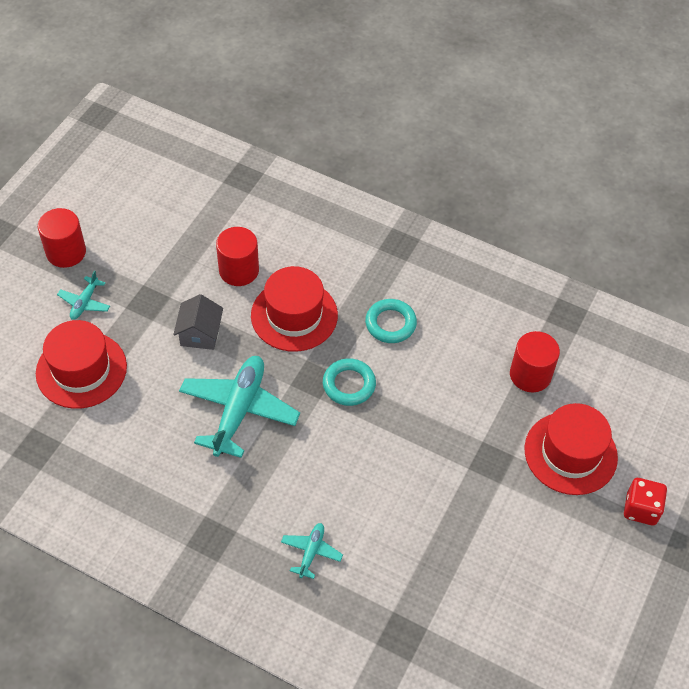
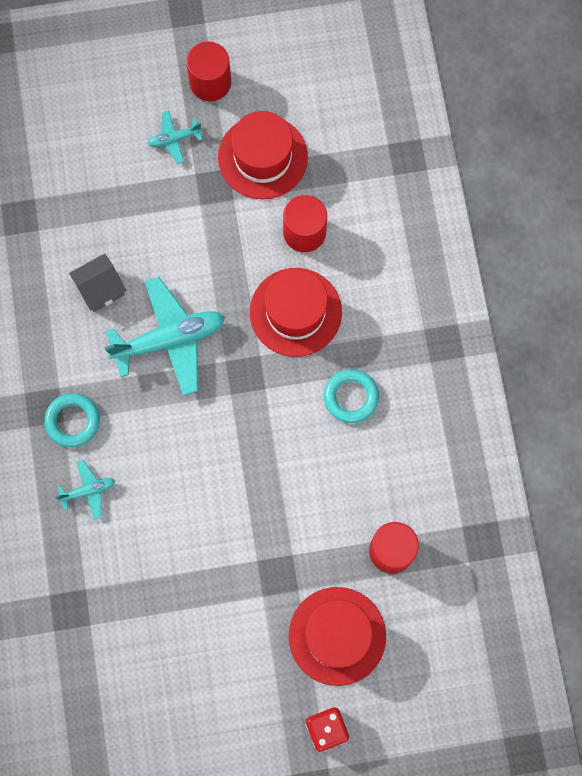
camera: 55 degrees right, 20 degrees up
red hat [36,320,127,409] -> red hat moved to [218,111,308,199]
grey house [173,294,223,350] -> grey house moved to [69,254,126,312]
turquoise ring [323,358,376,406] -> turquoise ring moved to [44,393,100,448]

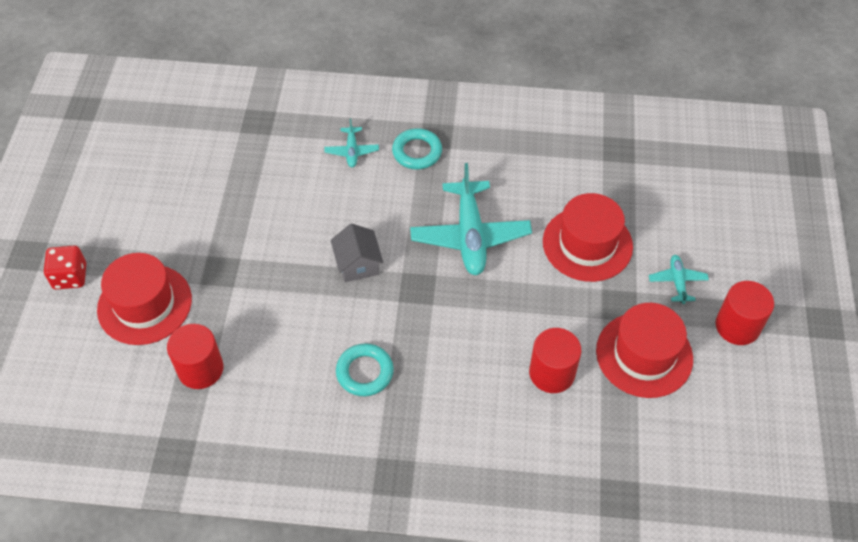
camera: 105 degrees right, 20 degrees down
grey house [69,254,126,312] -> grey house moved to [331,223,383,282]
red hat [250,268,342,357] -> red hat moved to [543,193,633,282]

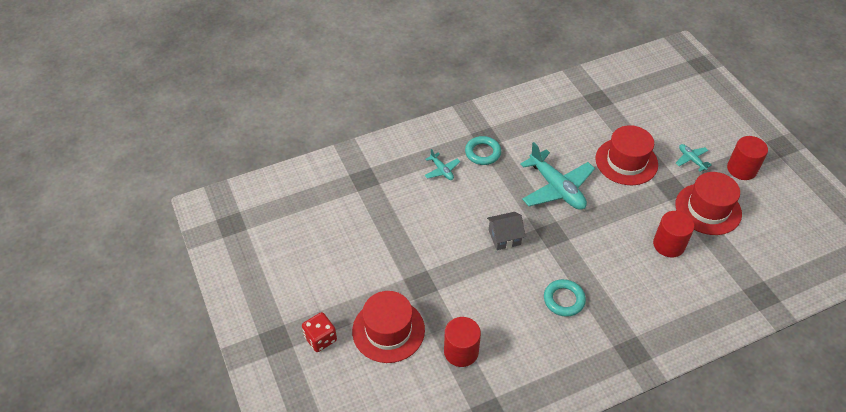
camera: 30 degrees left, 5 degrees down
grey house [331,223,383,282] -> grey house turned 60 degrees counterclockwise [487,212,526,250]

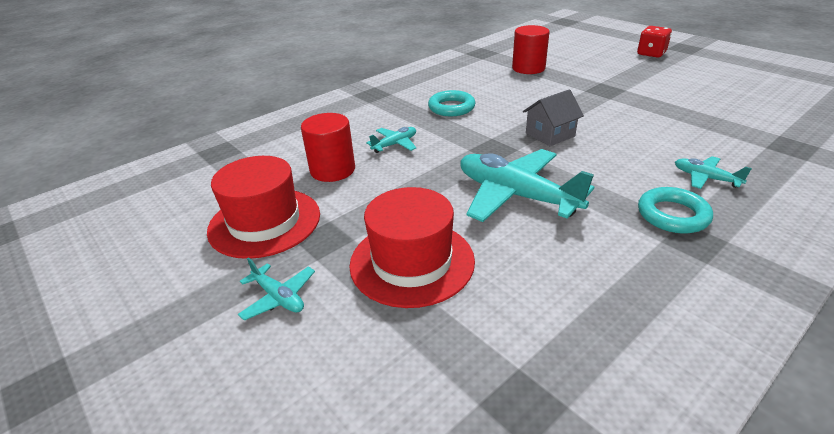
camera: 165 degrees right, 15 degrees down
red hat [352,291,425,363] -> none
red cylinder [727,136,768,180] -> none
none -> turquoise plane [366,127,417,153]

